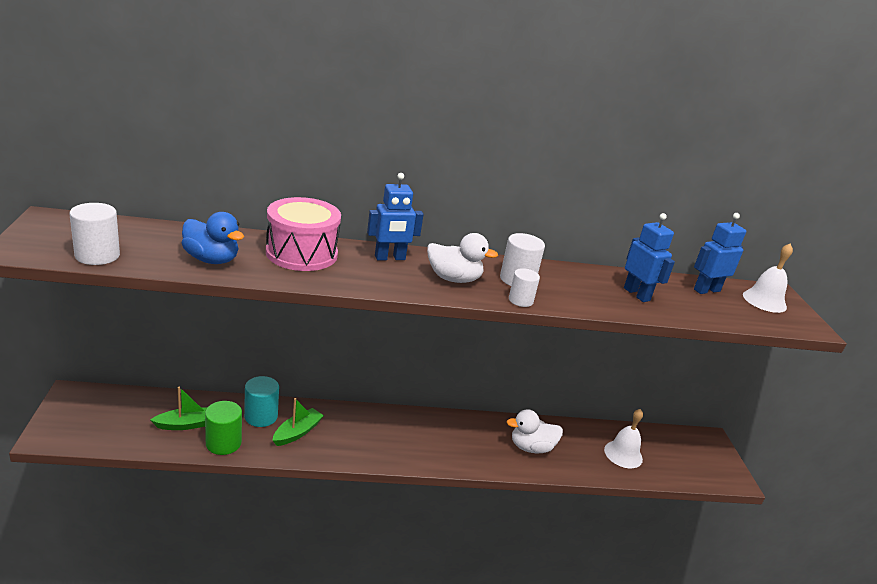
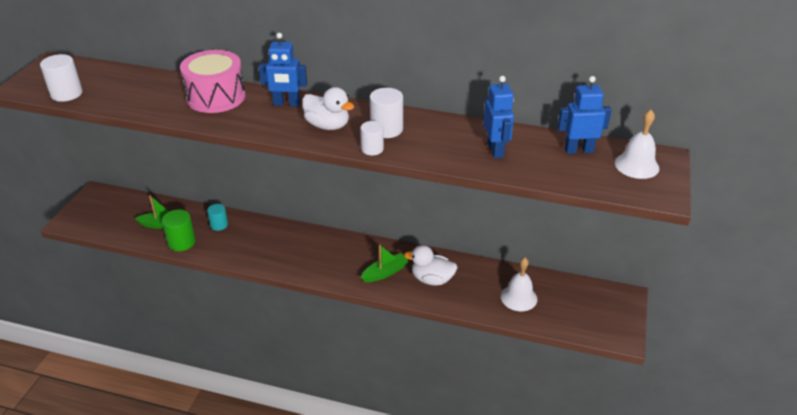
camera: 25 degrees right, 10 degrees up
blue duck [182,212,244,264] -> none
turquoise cylinder [244,376,279,427] -> turquoise cylinder [207,204,228,231], size x0.66
green boat [272,398,324,446] -> green boat moved to [361,245,409,282]

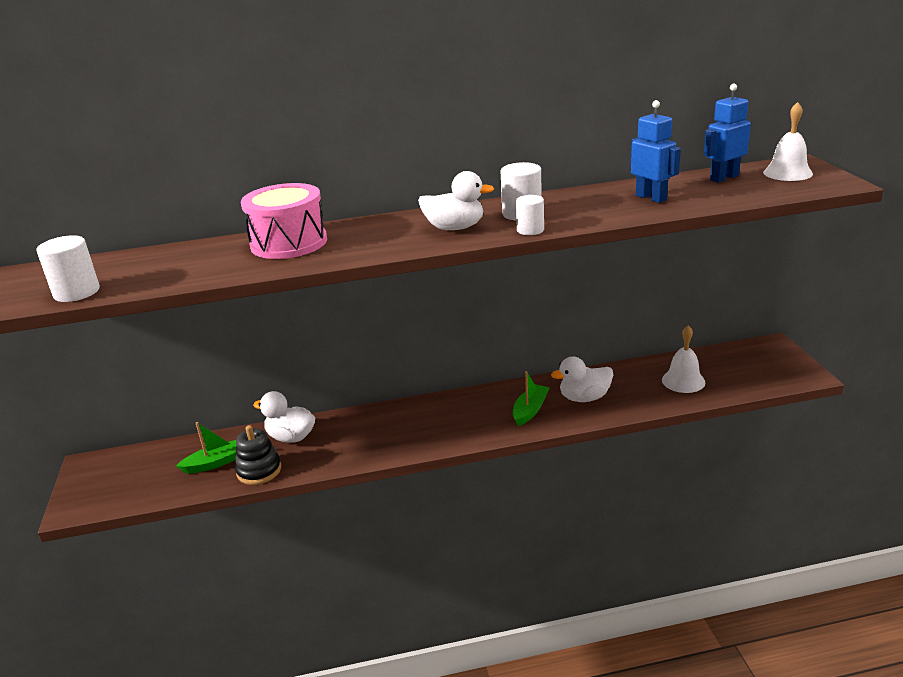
camera: 25 degrees left, 10 degrees down
green cylinder [162,209,196,251] -> black stacking toy [235,425,281,485]
turquoise cylinder [207,204,228,231] -> white duck [253,391,315,443]
blue robot [259,33,307,106] -> none

